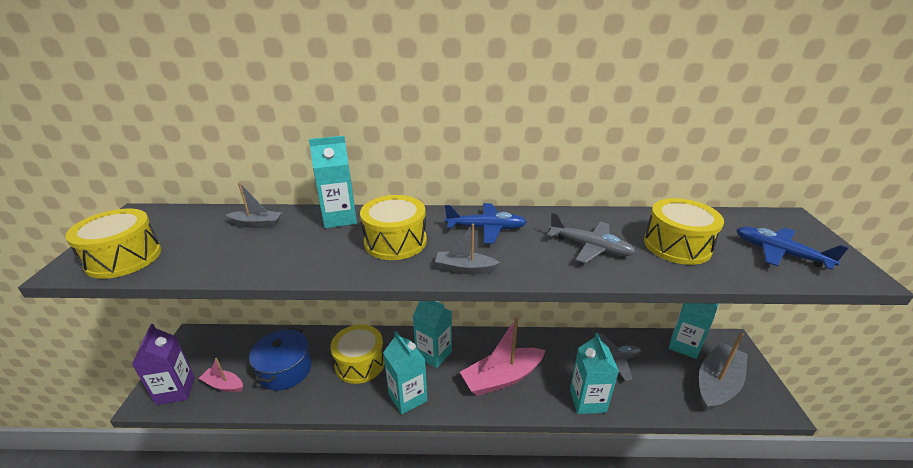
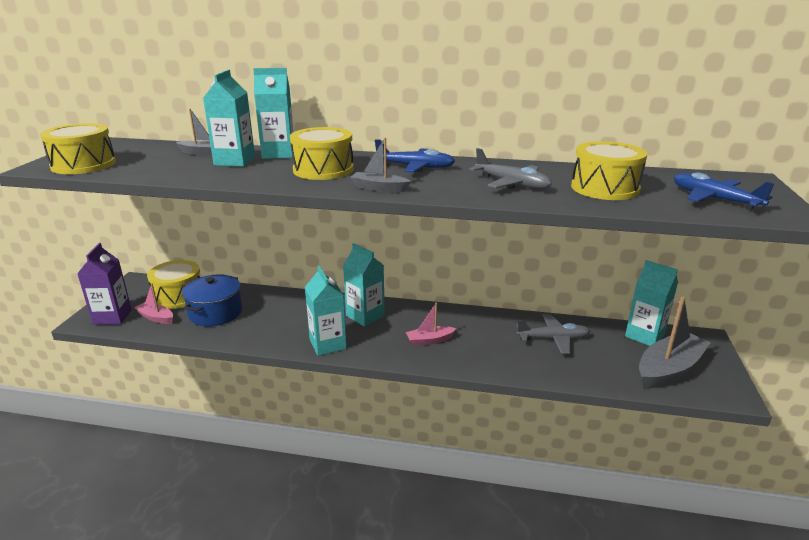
camera: 10 degrees right, 5 degrees down
yellow drum [330,324,385,384] -> yellow drum moved to [147,260,200,309]
pink boat [460,318,546,396] -> pink boat [406,302,457,346], size x0.53
turquoise carton [570,333,619,414] -> turquoise carton moved to [203,70,255,167]

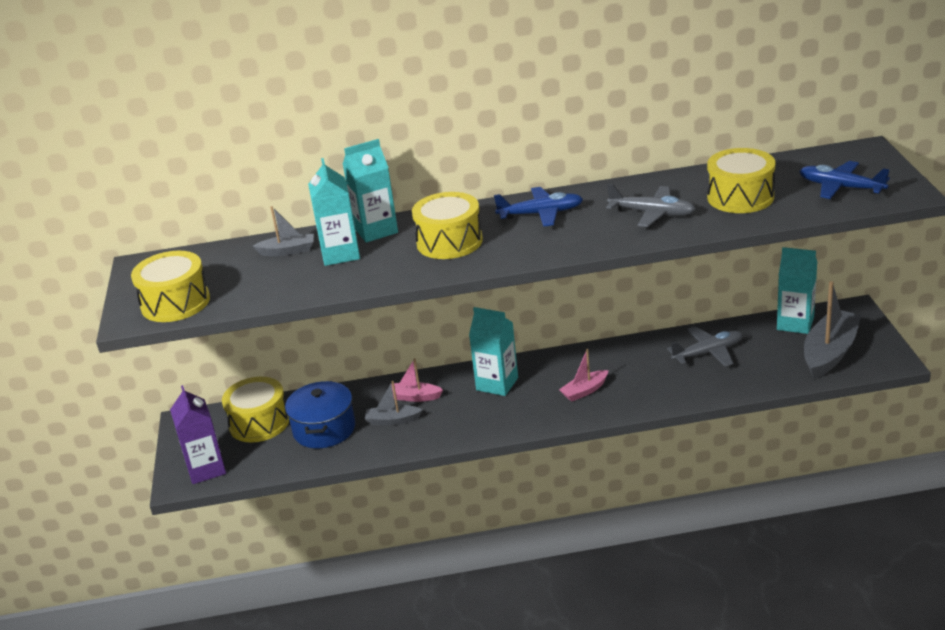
camera: 15 degrees left, 5 degrees up
pink boat [134,283,173,324] -> pink boat moved to [391,358,443,402]
turquoise carton [305,266,347,356] -> none
grey boat [350,138,411,192] -> grey boat moved to [365,381,423,425]

